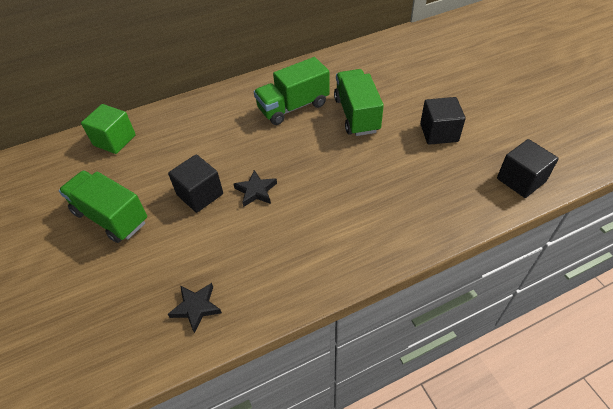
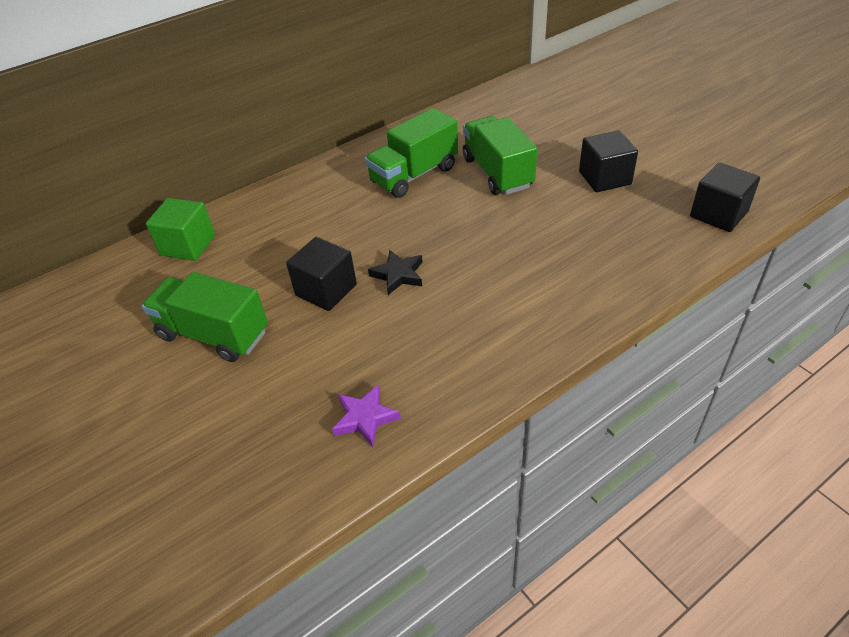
camera: 10 degrees left, 5 degrees down
black star [168,283,222,333] -> purple star [332,385,401,447]

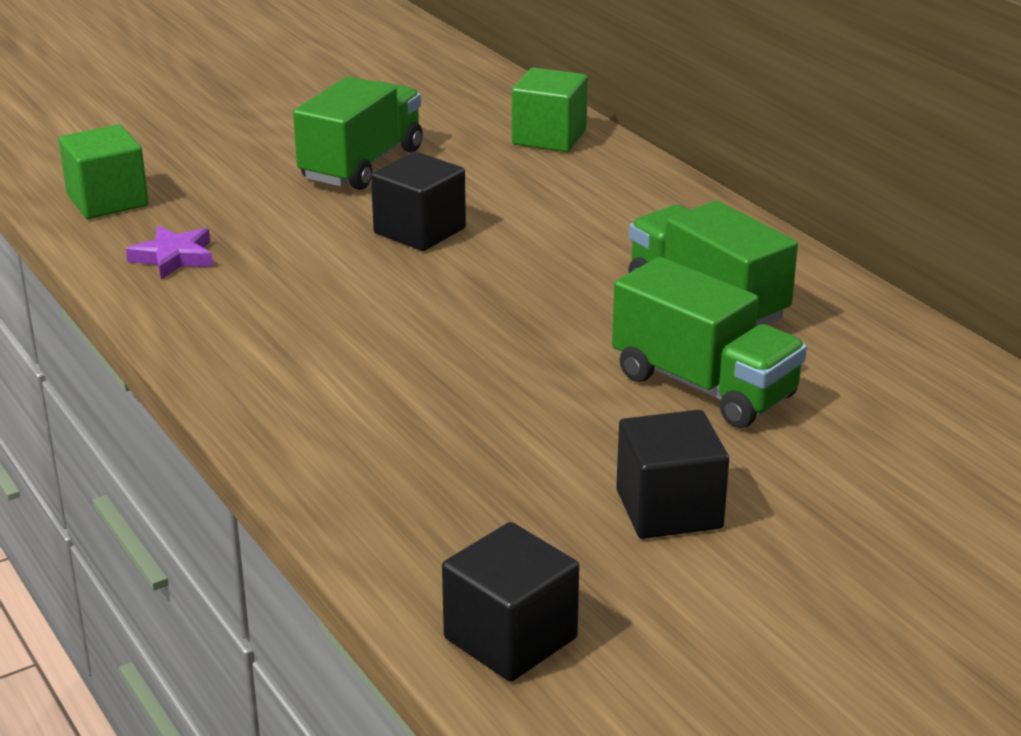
camera: 90 degrees right, 15 degrees down
black star [368,250,423,295] -> none
green truck [463,116,537,195] -> green truck turned 60 degrees clockwise [612,257,807,428]
none -> green cube [59,124,149,219]

